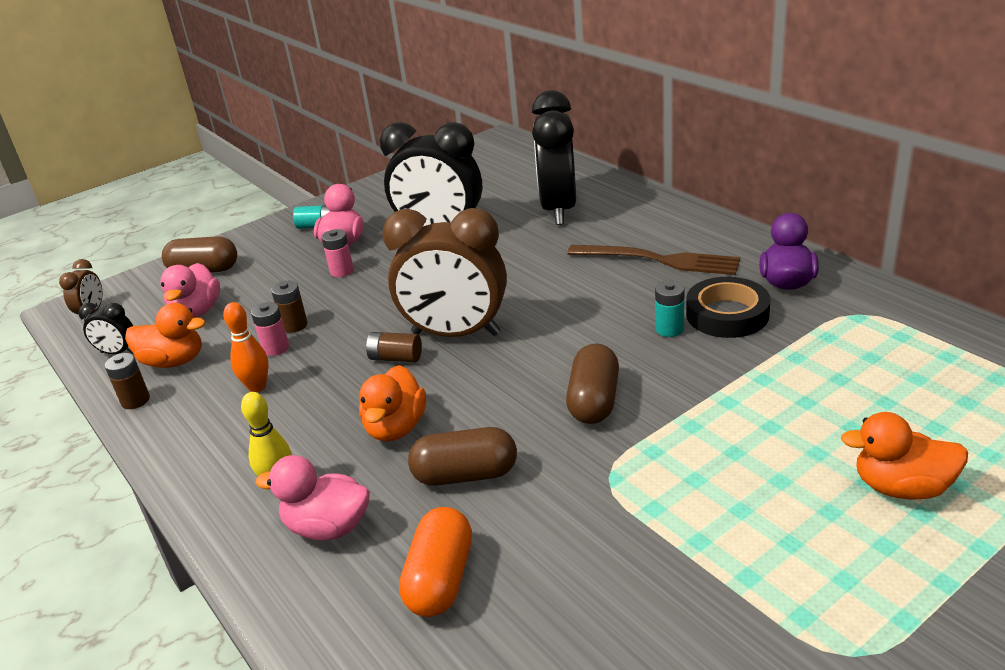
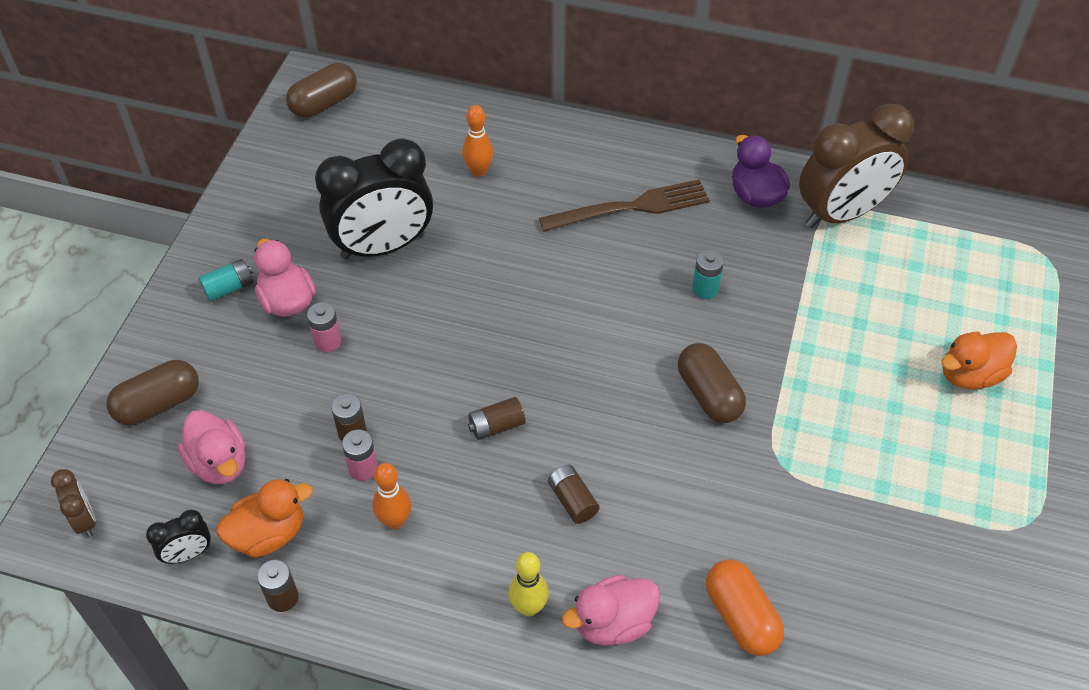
camera: 40 degrees left, 20 degrees up
orange duck [359,365,426,442] -> brown battery [548,465,599,524]
brown clock [382,208,507,337] -> brown clock moved to [799,104,914,228]
brown capsule [408,427,517,486] -> brown capsule moved to [286,63,357,118]
black clock [532,90,576,225] -> orange bowling pin [462,105,494,177]
black tape [686,277,771,338] -> none

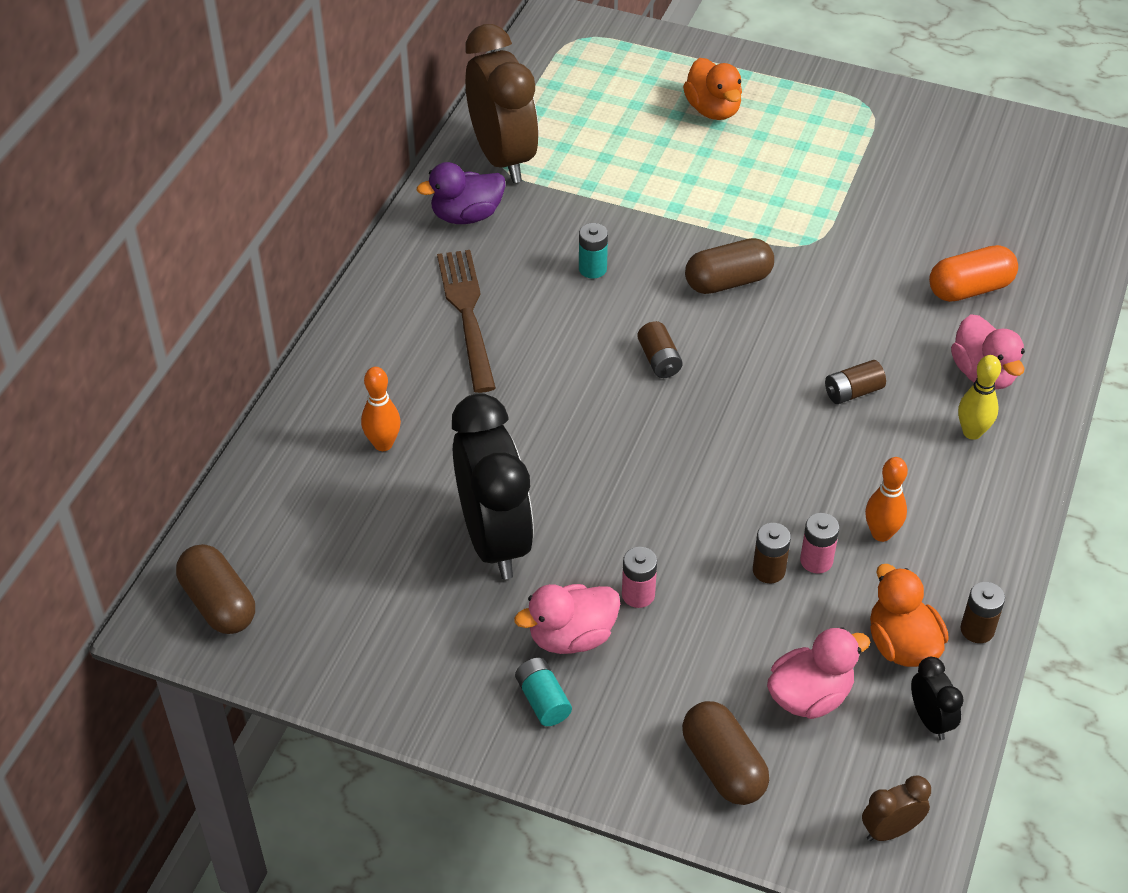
camera: 85 degrees left, 5 degrees down
brown battery [468,397,525,440] -> brown battery moved to [637,321,683,378]

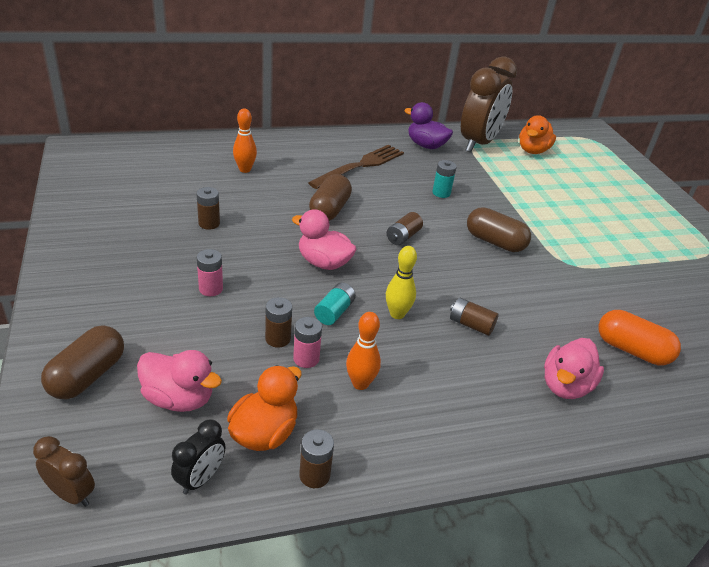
camera: 50 degrees right, 10 degrees down
brown capsule [176,544,255,634] -> brown capsule moved to [309,174,352,221]
black clock [452,393,534,579] -> brown battery [196,187,220,230]
pink duck [514,584,620,654] -> pink duck moved to [292,209,356,270]
turquoise battery [515,658,572,726] -> turquoise battery moved to [314,282,356,325]
orange duck [683,58,742,120] -> orange duck moved to [519,115,556,154]
yellow bowling pin [958,355,1001,440] -> yellow bowling pin moved to [386,246,417,319]

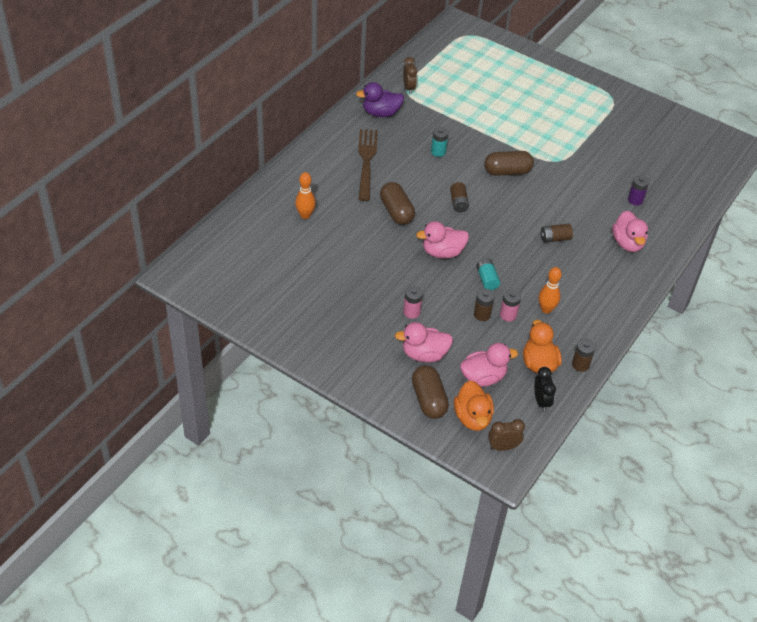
camera: 40 degrees left, 10 degrees up
brown battery [196,187,220,230] -> none
yellow bowling pin [386,246,417,319] -> none
brown clock [461,56,517,152] -> brown clock [403,57,417,94], size x0.44
orange duck [519,115,556,154] -> orange duck moved to [454,381,494,431]
orange capsule [598,310,681,365] -> purple battery [628,175,649,206]
none -> pink duck [395,322,453,362]

